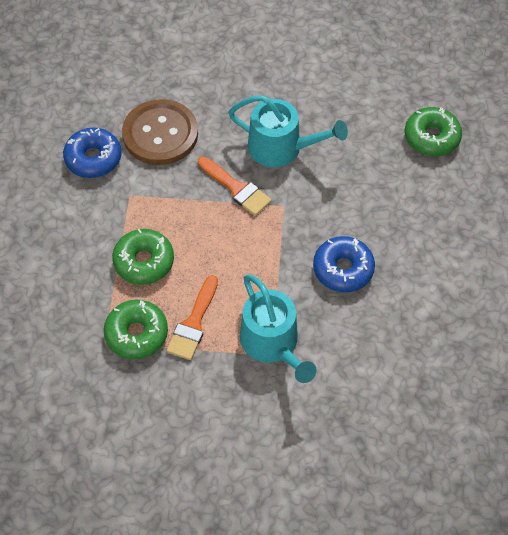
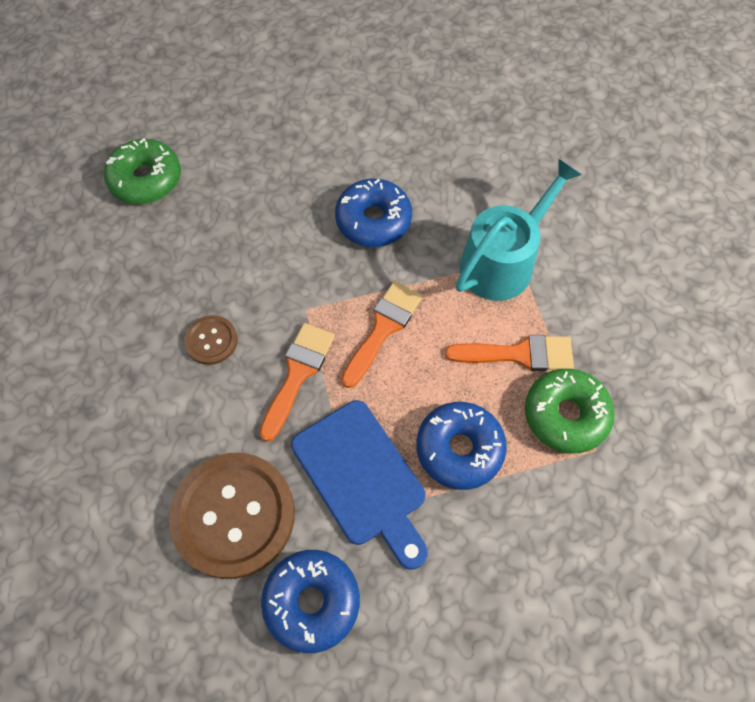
camera: 110 degrees left, 5 degrees up
green donut [112,229,174,285] -> blue donut [417,402,507,490]
turquoise watering can [228,95,348,167] -> brown button [184,315,238,365]
none -> blue cutting board [291,400,428,569]
none -> orange brush [341,281,423,388]

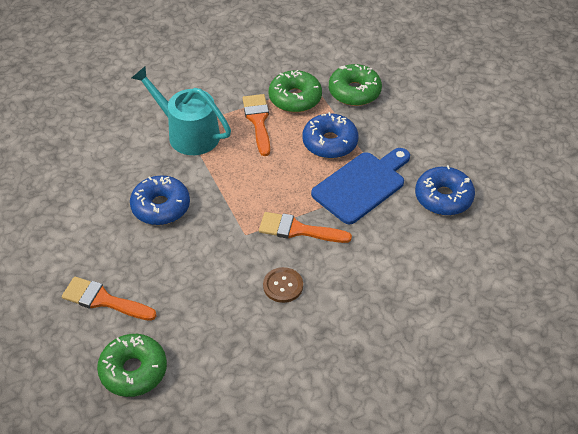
camera: 100 degrees left, 15 degrees down
brown button [169,453,295,579] -> none
orange brush [341,281,423,388] -> orange brush moved to [62,277,157,321]
none -> green donut [329,64,382,106]

